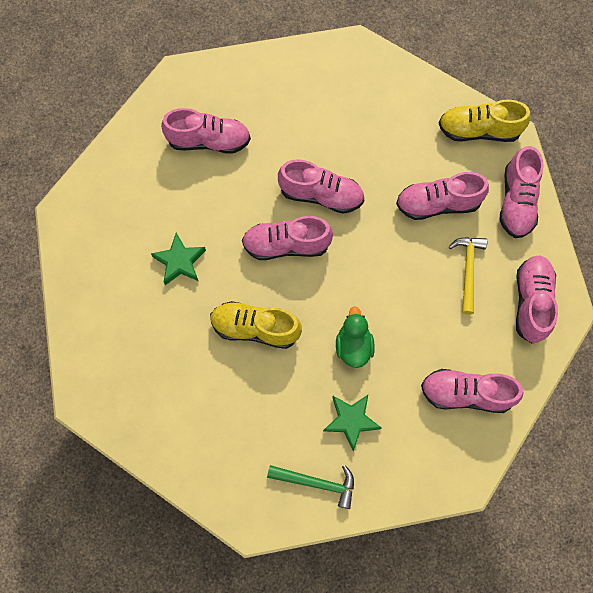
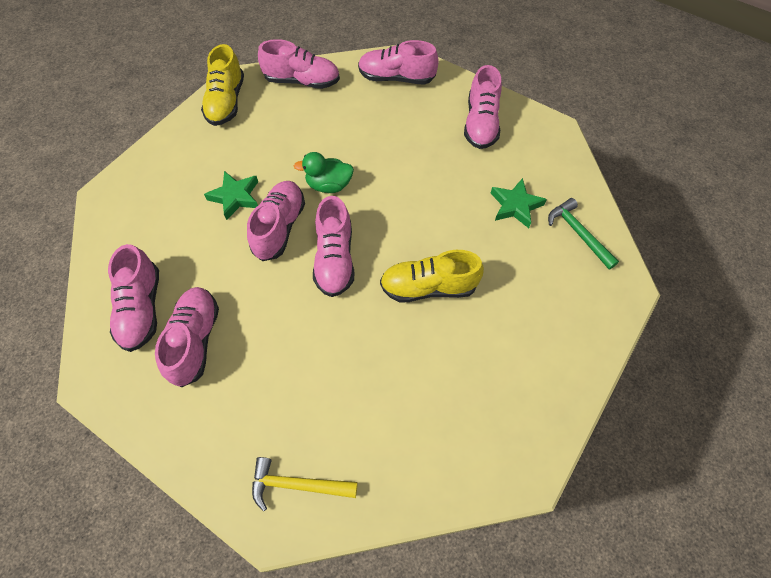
camera: 90 degrees left, 10 degrees down
green star [151,233,206,285] -> green star moved to [204,171,258,220]
yellow shoe [210,301,302,349] -> yellow shoe turned 75 degrees clockwise [380,250,484,302]
green hammer [267,465,354,509] -> green hammer turned 45 degrees counterclockwise [548,198,619,269]
green duck [336,306,375,368] -> green duck moved to [294,152,354,193]
pink shoe [396,172,489,220] -> pink shoe moved to [108,244,159,352]
yellow hammer [449,237,487,314] -> yellow hammer moved to [252,457,358,511]

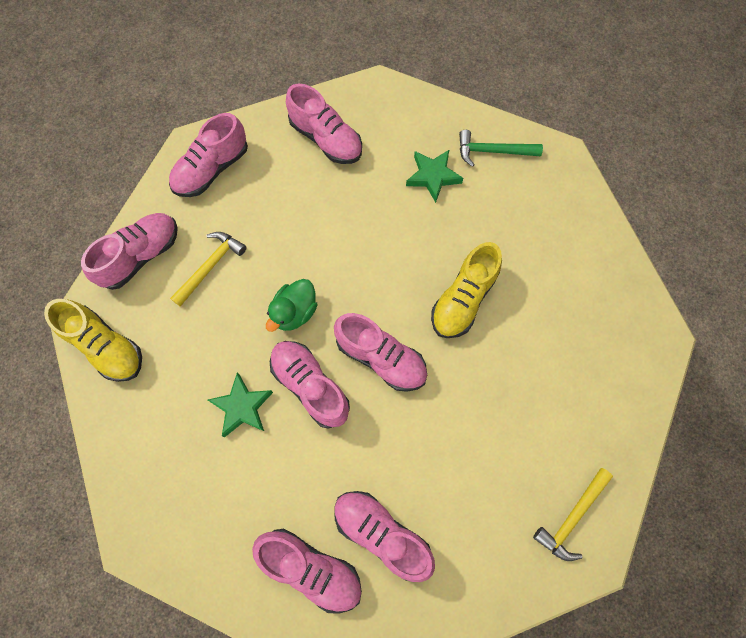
camera: 55 degrees left, 10 degrees up
none -> yellow hammer [170,232,247,307]

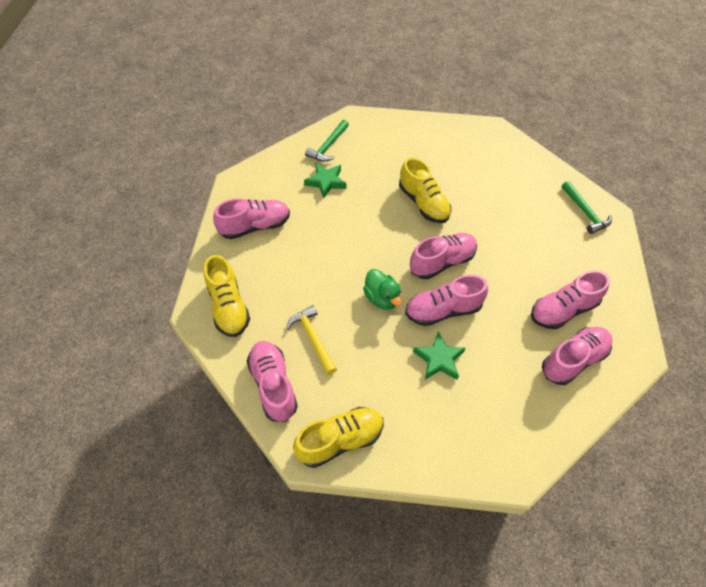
camera: 65 degrees left, 15 degrees down
pink shoe [169,113,248,197] -> yellow shoe [204,255,250,337]
yellow hammer [533,468,613,561] -> green hammer [562,181,612,234]

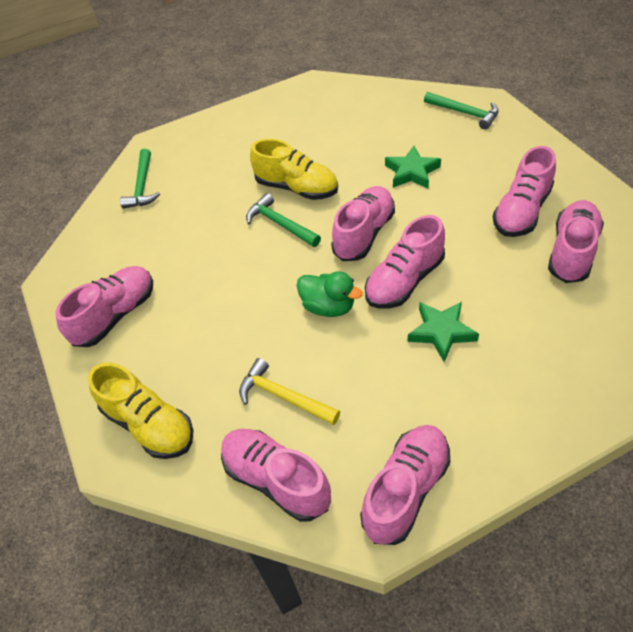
camera: 25 degrees left, 5 degrees down
yellow shoe [293,407,384,468] -> pink shoe [360,425,450,545]
green star [304,163,347,199] -> green star moved to [385,146,441,188]
none -> green hammer [246,193,321,247]

